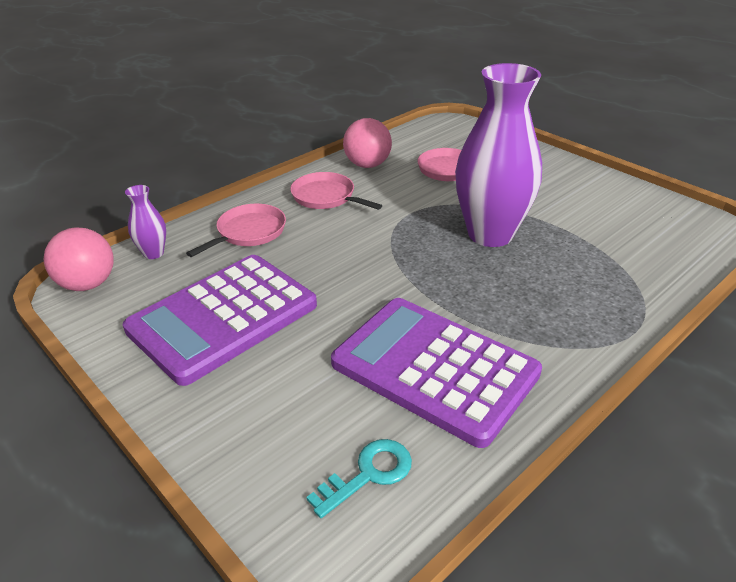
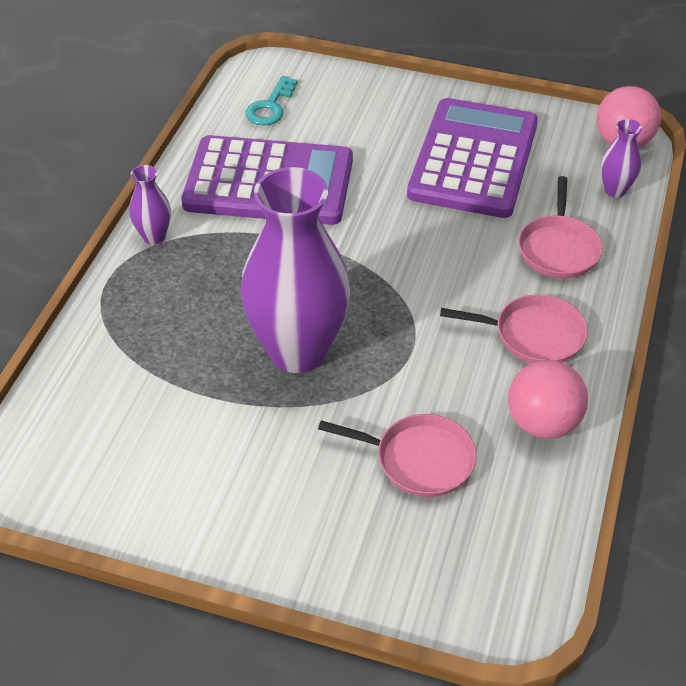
camera: 150 degrees right, 10 degrees up
none -> purple vase [129,165,171,245]

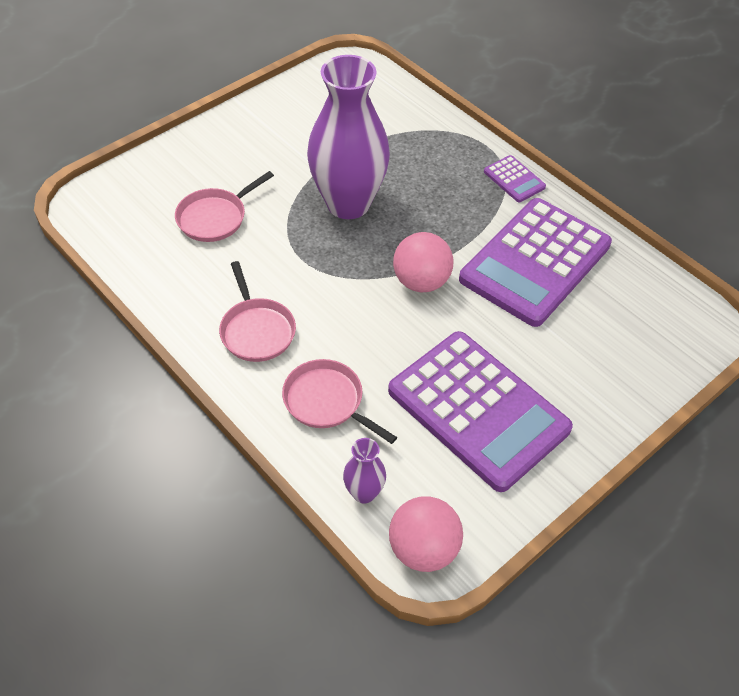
camera: 120 degrees right, 5 degrees up
purple vase [129,165,171,245] -> purple calculator [484,155,546,202]
turquoise key [245,76,298,125] -> none
pink pan [440,294,588,363] -> pink pan turned 60 degrees counterclockwise [219,261,296,362]
pink ball [508,360,588,439] -> pink ball moved to [393,232,453,292]

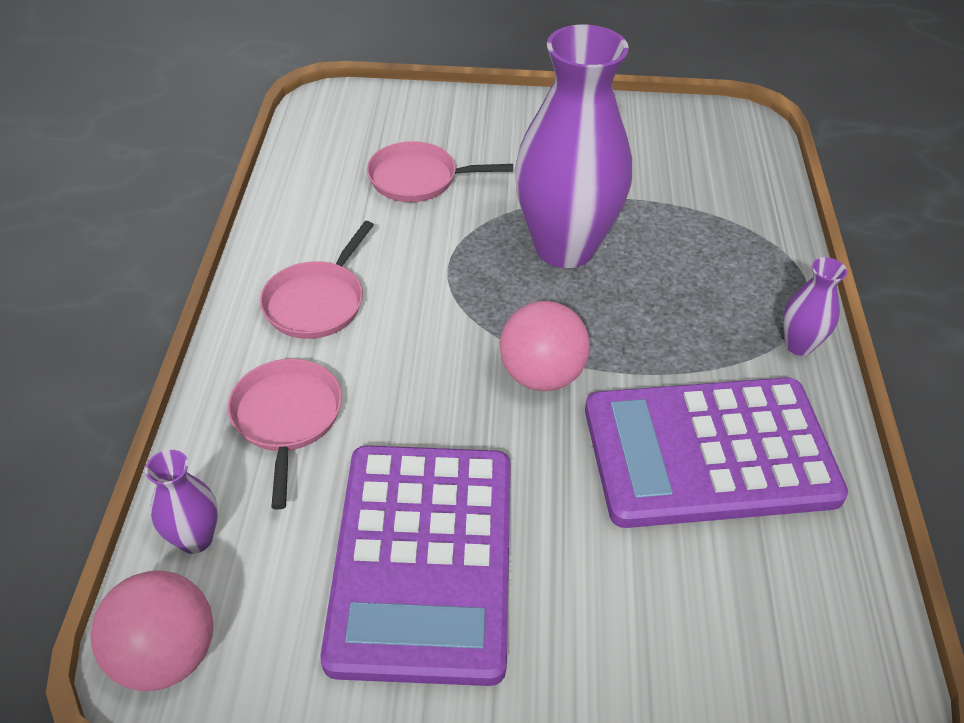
camera: 45 degrees right, 5 degrees down
purple calculator [484,155,546,202] -> purple vase [783,257,847,356]

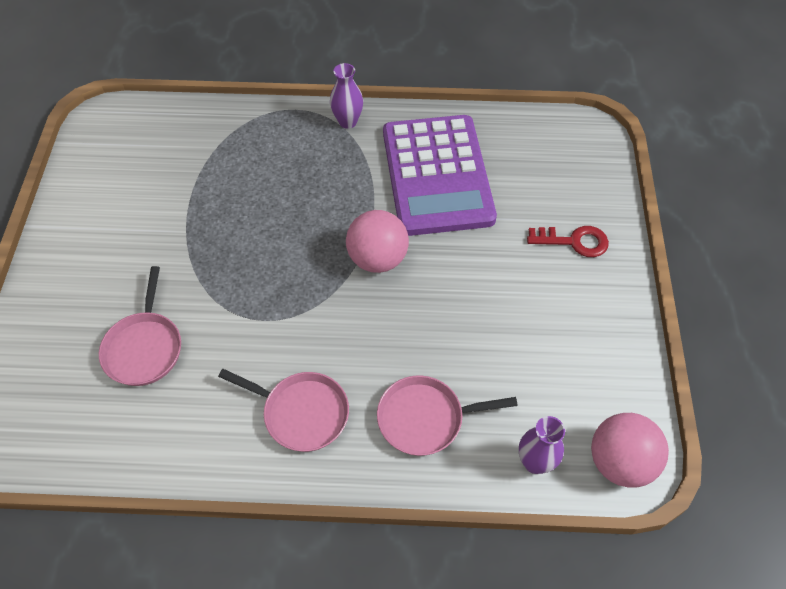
camera: 90 degrees left, 10 degrees up
purple calculator [320,445,511,686] -> none
purple vase [515,25,632,268] -> none
none -> red key [527,226,609,257]

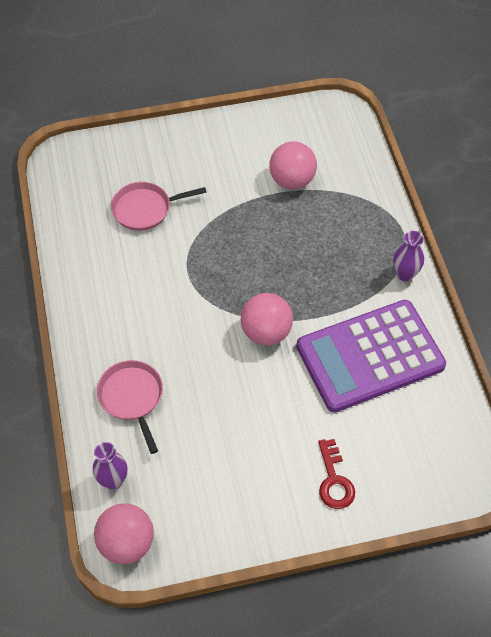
camera: 75 degrees right, 0 degrees up
pink pan [218,369,349,452] -> none
none -> pink ball [269,141,317,190]

